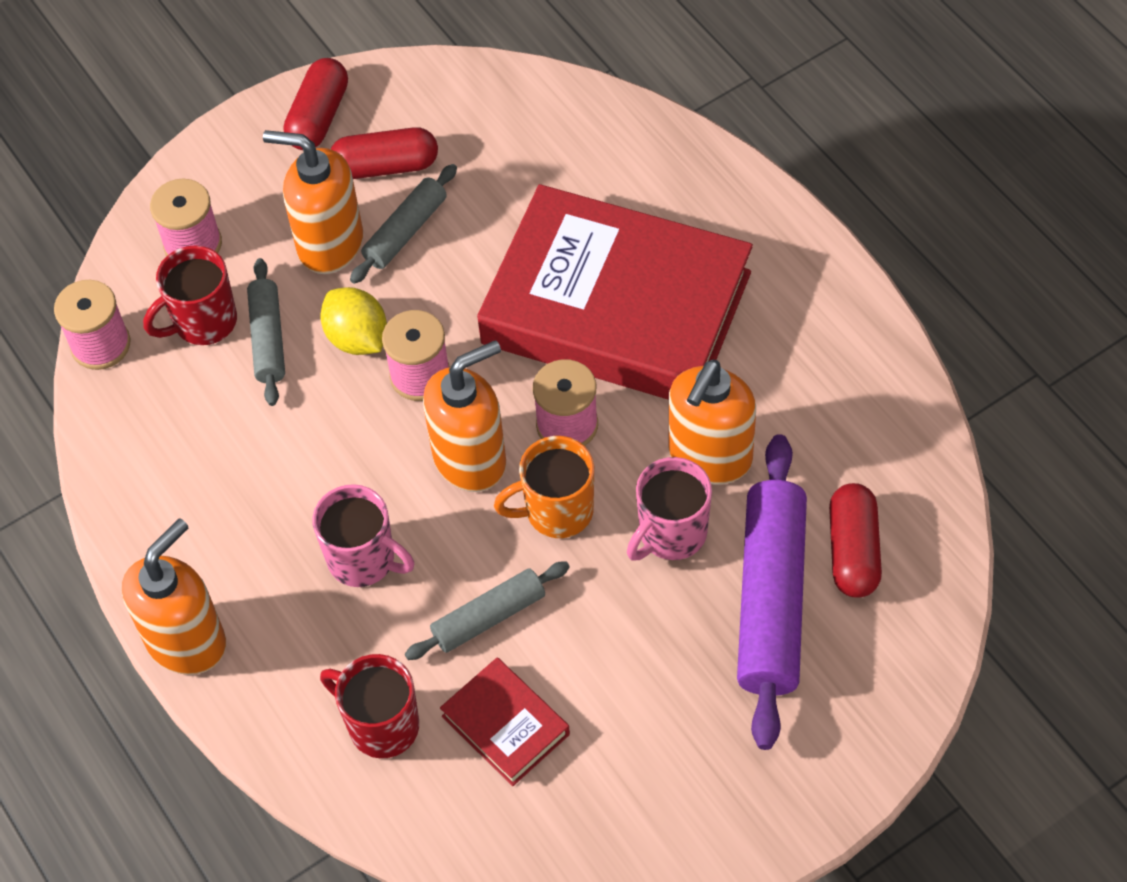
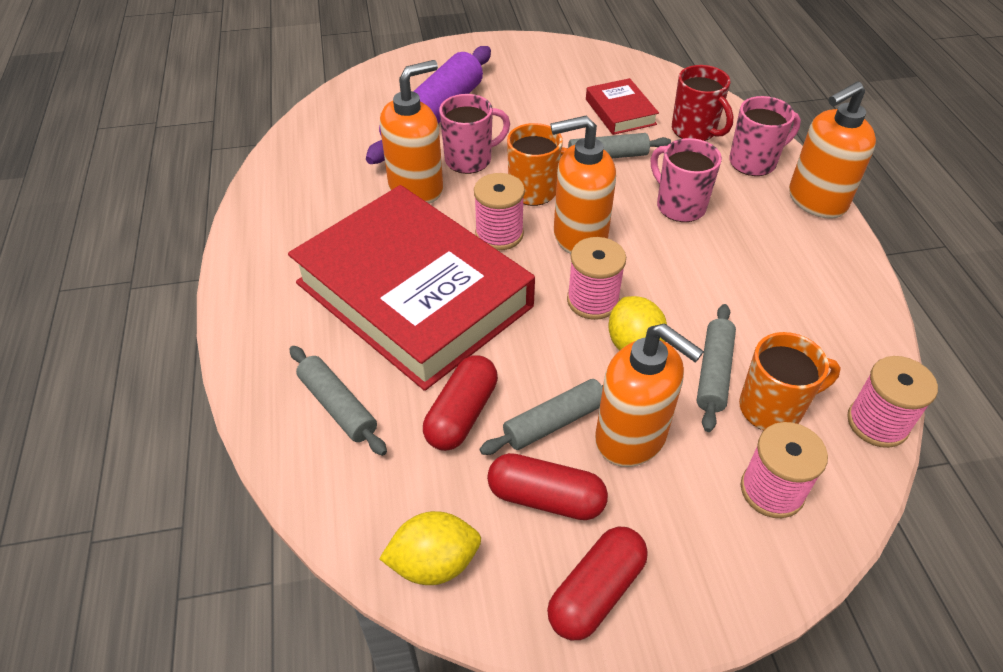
camera: 160 degrees left, 10 degrees down
red mug [143,245,237,345] -> orange mug [739,332,841,430]
red capsule [829,483,882,598] -> red capsule moved to [423,356,498,451]
none -> grey rolling pin [290,346,387,456]
none -> yellow lemon [379,511,481,585]
none -> pink mug [729,96,801,176]

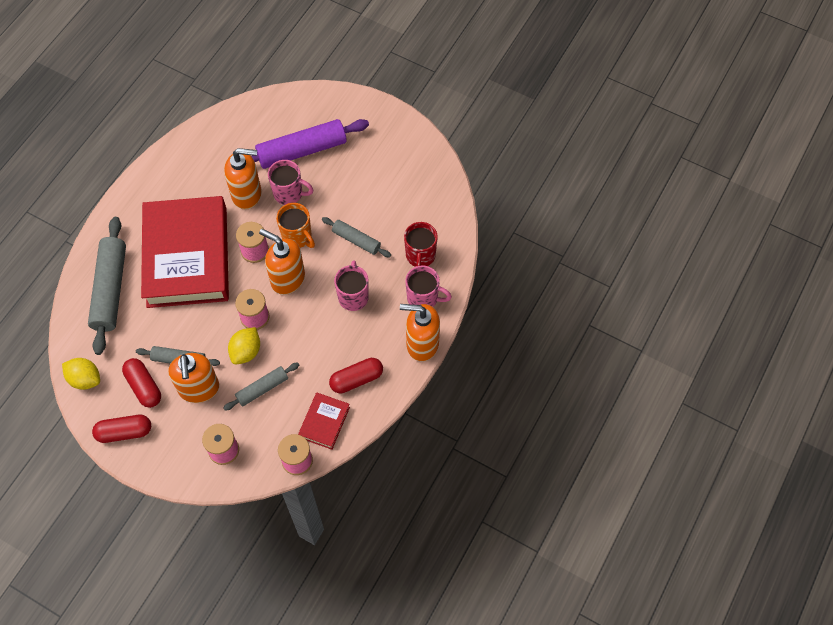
camera: 40 degrees right, 15 degrees up
grey rolling pin [290,346,387,456] -> grey rolling pin [88,217,126,355], size x1.82
red capsule [423,356,498,451] -> red capsule moved to [329,358,383,394]
red book [586,78,659,135] -> red book moved to [298,393,350,450]
orange mug [739,332,841,430] -> none

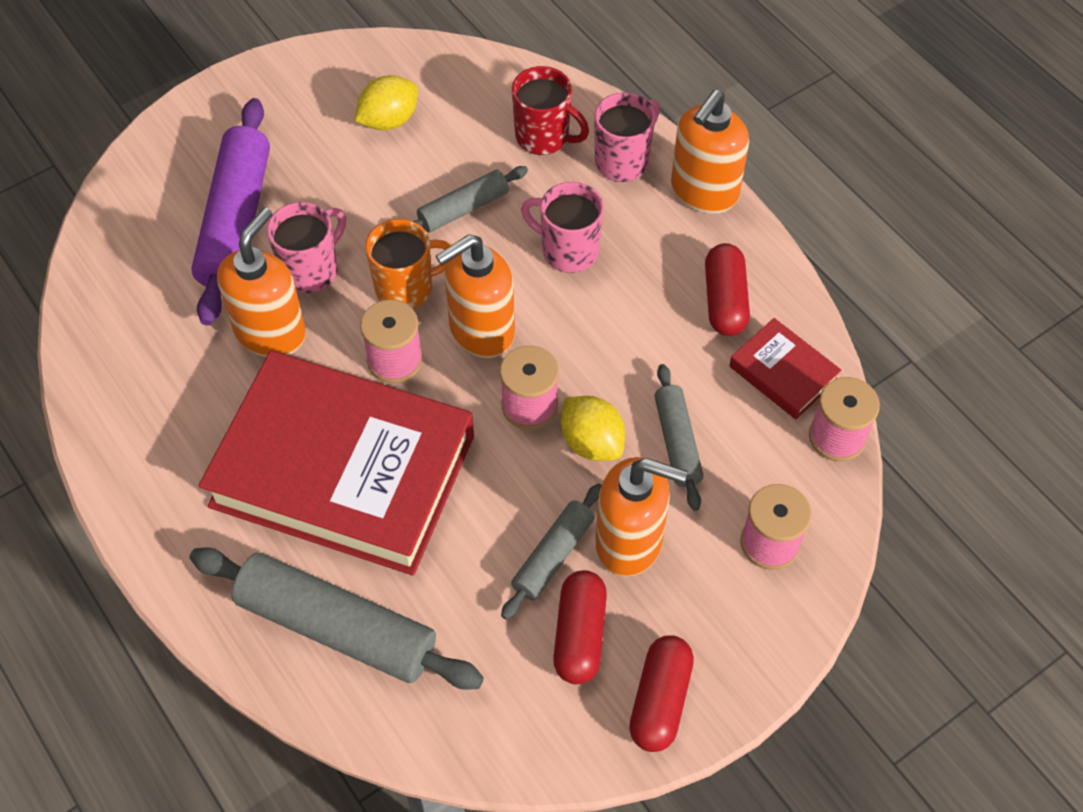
camera: 65 degrees left, 5 degrees down
yellow lemon [62,358,100,390] -> yellow lemon moved to [354,76,418,130]
red capsule [122,358,161,408] -> red capsule turned 75 degrees counterclockwise [553,570,607,684]

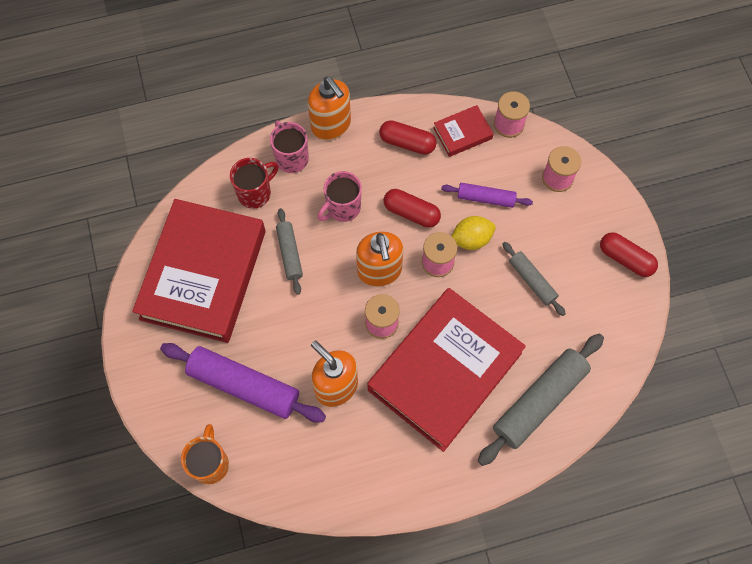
camera: 70 degrees left, 10 degrees up
pink mug [267,202,346,293] -> none
yellow lemon [354,76,418,130] -> red book [132,199,266,343]
orange mug [365,219,451,309] -> orange mug moved to [181,424,229,484]
red capsule [553,570,607,684] -> red capsule moved to [384,189,441,228]
orange soap dispenser [596,457,688,577] -> none
grey rolling pin [654,364,704,511] -> purple rolling pin [441,183,533,208]

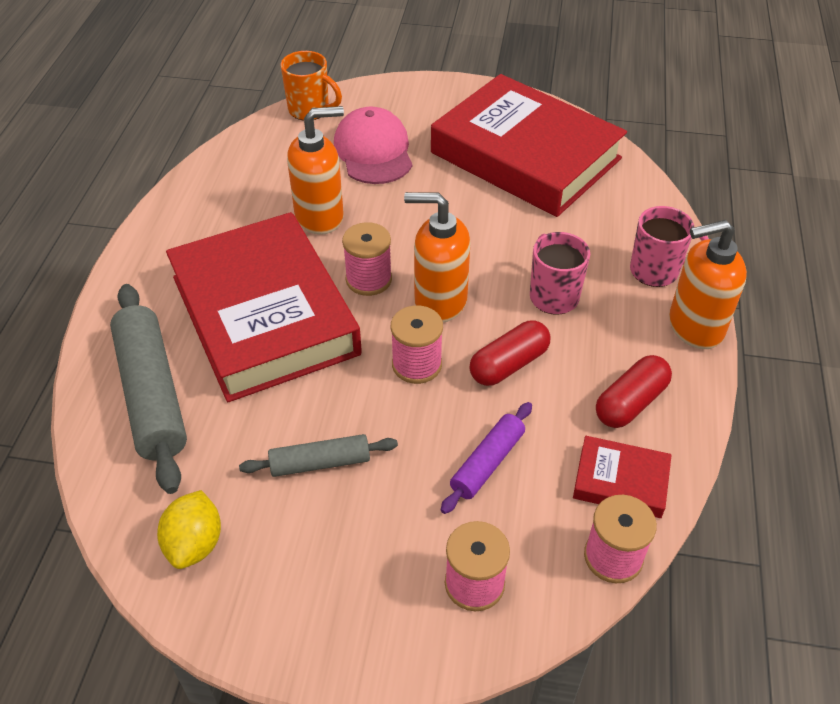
camera: 115 degrees right, 20 degrees down
purple rolling pin [160,343,326,423] -> pink cap [334,107,412,184]
red mug [230,158,278,209] -> none
grey rolling pin [276,208,303,295] -> none
red book [433,105,494,157] -> red book turned 75 degrees counterclockwise [573,436,672,518]
yellow lemon [452,216,496,250] -> yellow lemon moved to [157,490,221,569]
red capsule [600,232,658,277] -> none

